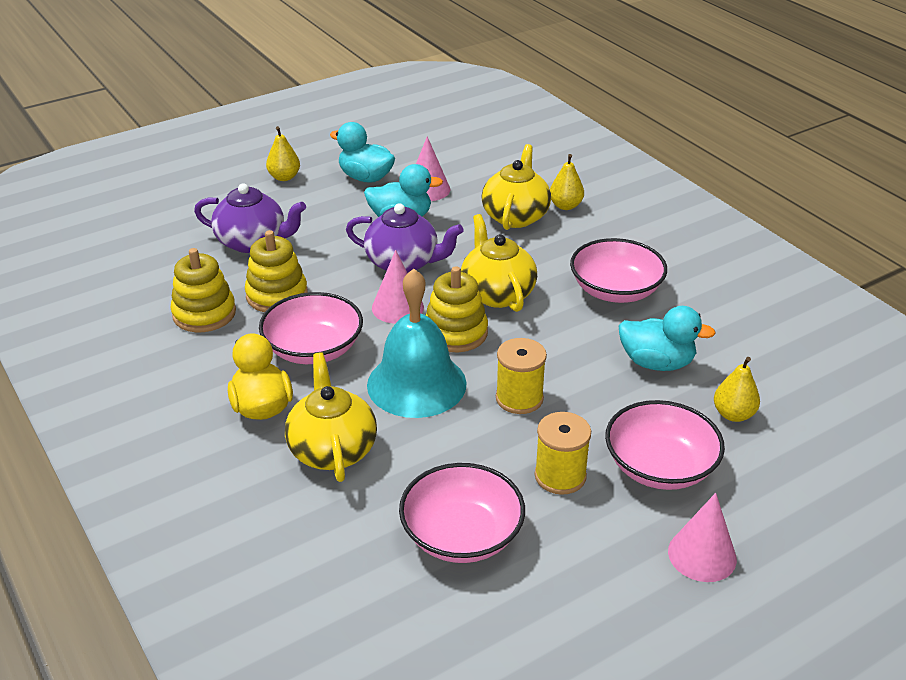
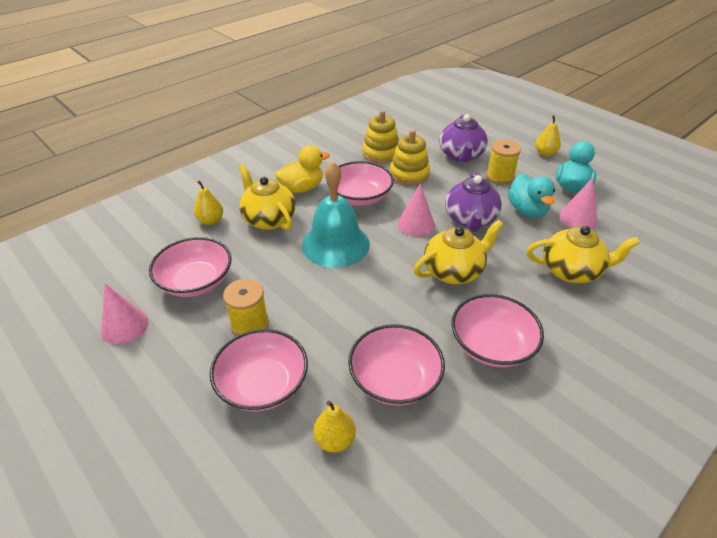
camera: 80 degrees right, 5 degrees up
yellow teapot [285,352,377,482] -> yellow teapot turned 105 degrees counterclockwise [239,165,296,230]
yellow stacking toy [426,266,488,352] -> none
yellow spool [496,338,547,414] -> yellow spool moved to [486,140,521,185]
yellow pear [550,154,584,210] -> yellow pear moved to [194,180,223,225]
turquoise duck [619,306,716,371] -> pink bowl [348,324,445,406]
pink cone [668,493,737,582] -> pink cone moved to [101,284,149,344]

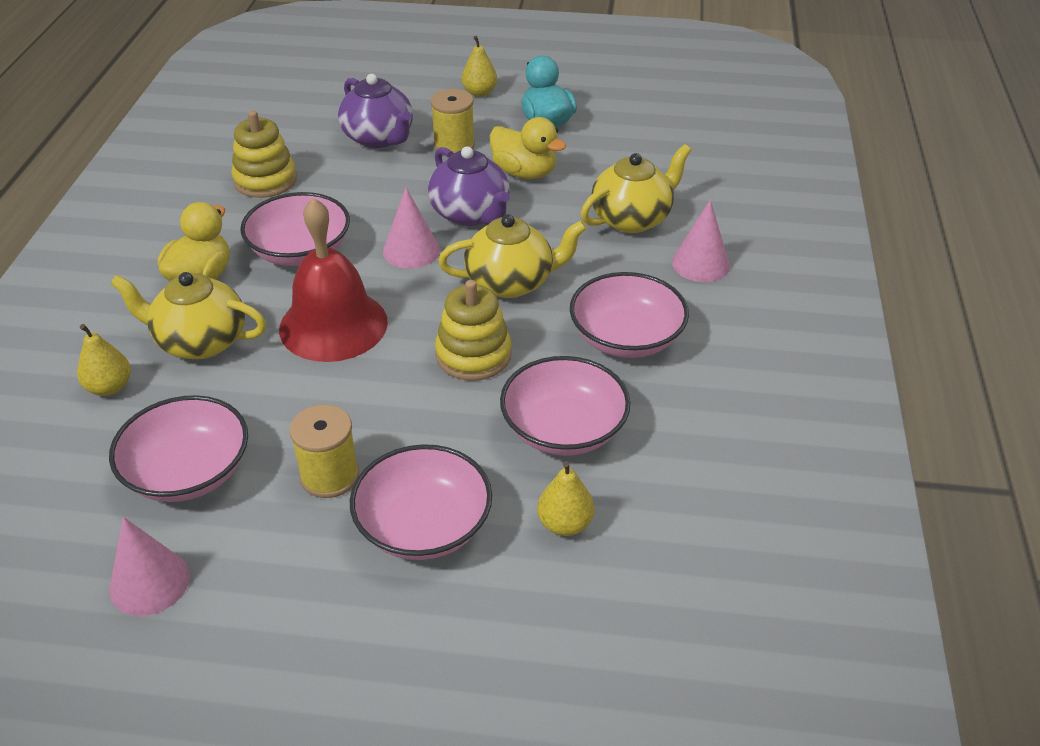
camera: 40 degrees left, 0 degrees up
turquoise bell [302,161,370,268] -> red bell [279,198,388,362]
yellow stacking toy [390,130,430,186] -> yellow stacking toy moved to [435,280,512,381]
yellow teapot [414,220,504,284] -> yellow teapot turned 60 degrees clockwise [438,214,587,298]
turquoise duck [508,174,555,218] -> yellow duck [490,117,566,179]
pink cone [559,178,598,229] -> pink cone moved to [672,200,730,282]

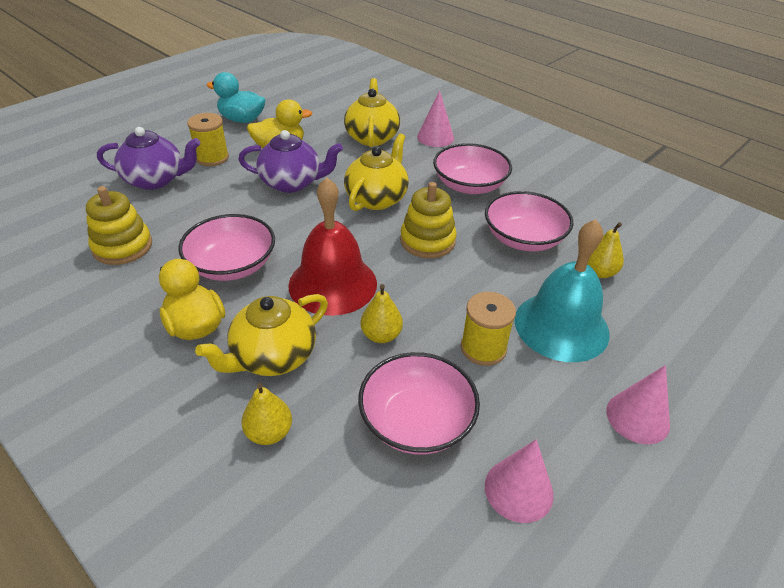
camera: 55 degrees left, 0 degrees up
pink bowl [350,444,492,560] -> turquoise bell [514,219,610,362]
pink cone [383,188,440,269] -> pink cone moved to [606,365,670,444]
yellow pear [462,36,497,97] -> yellow pear moved to [360,284,403,343]

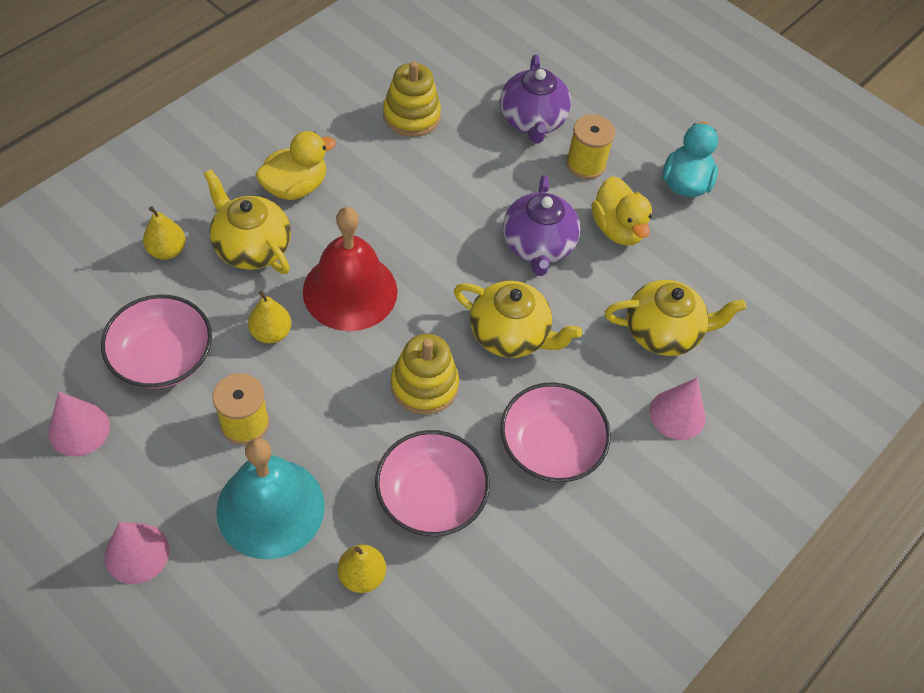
camera: 85 degrees right, 15 degrees up
pink bowl [178,214,275,281] -> none

